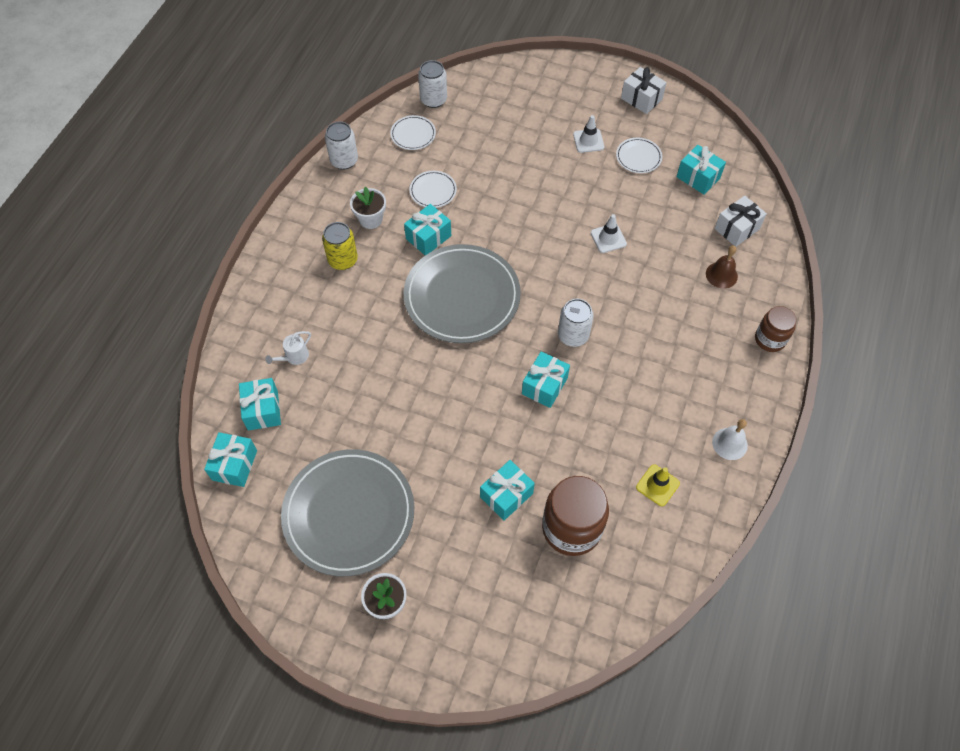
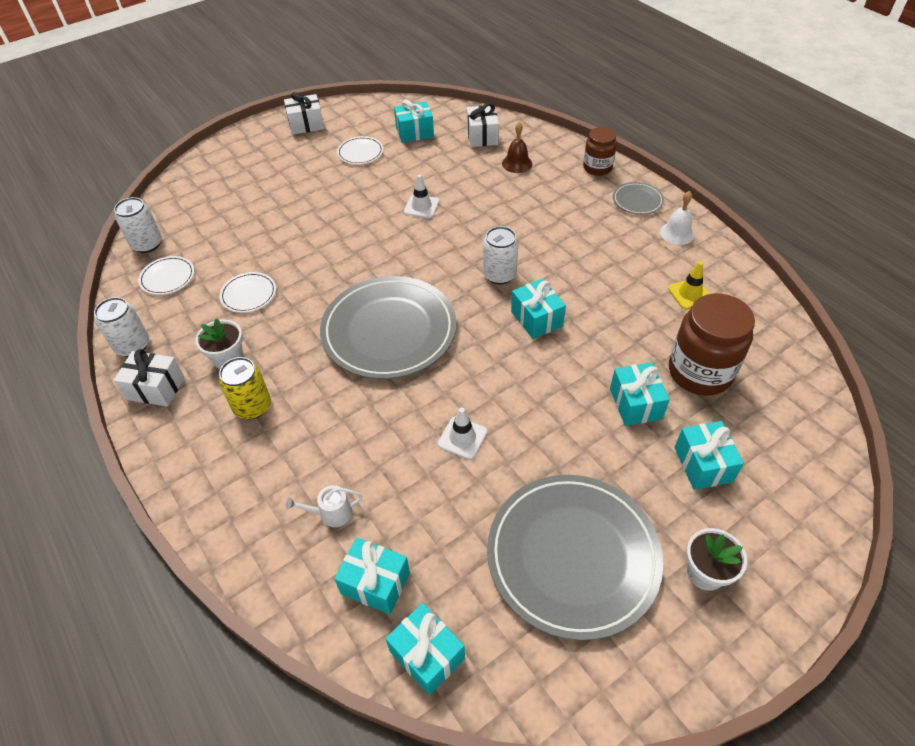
camera: 55 degrees left, 10 degrees down
white watering can [266,331,311,365] -> white watering can turned 90 degrees clockwise [286,485,362,527]
turquoise gift [404,204,451,255] -> turquoise gift moved to [674,421,744,490]
white traffic cone [573,115,604,153] -> white traffic cone moved to [438,407,487,459]
none -> white gift [114,349,184,407]
none -> grey plate [613,182,664,215]

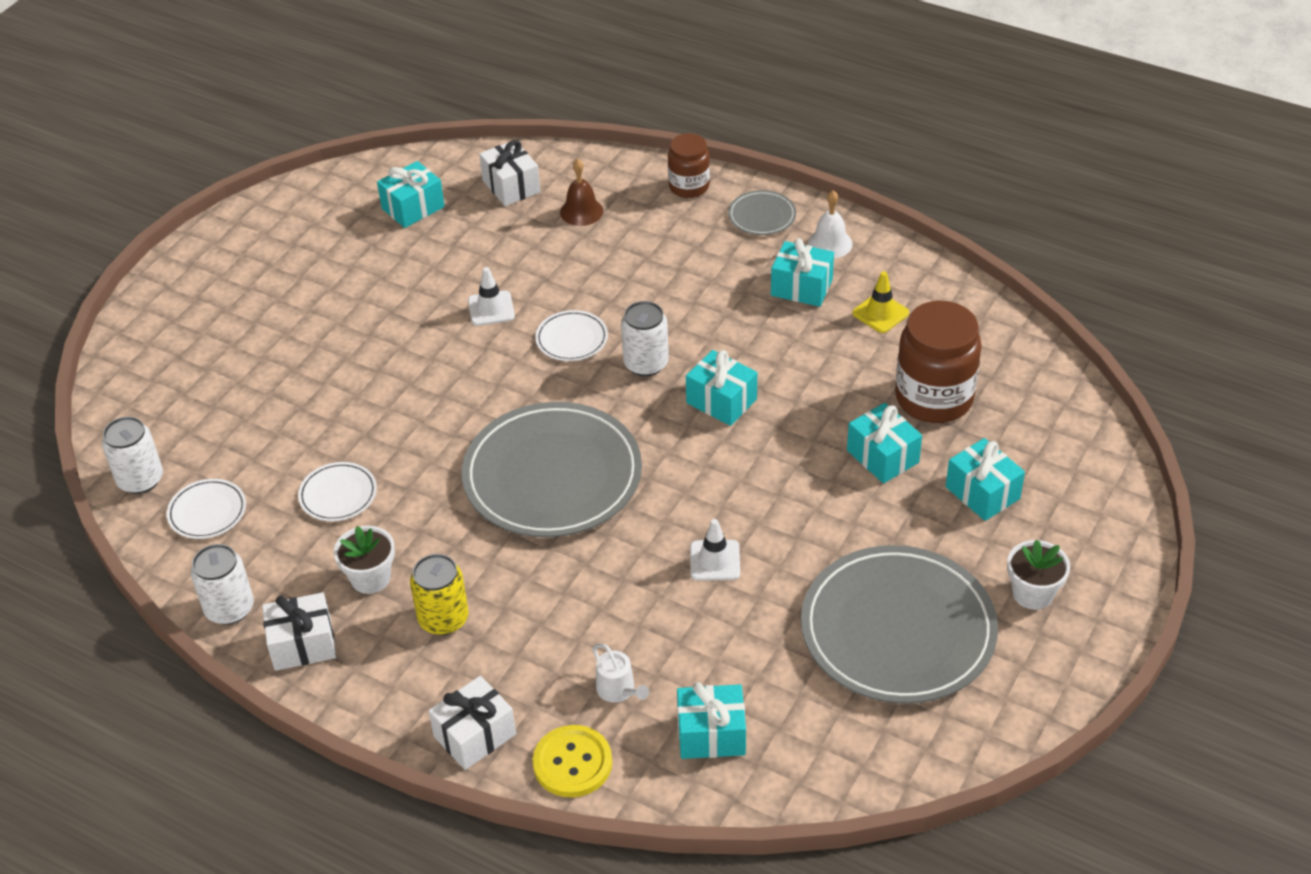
camera: 25 degrees left, 5 degrees down
white gift [284,92,324,135] -> white gift moved to [429,676,516,770]
white watering can [286,485,362,527] -> white watering can turned 90 degrees counterclockwise [592,644,649,703]
white plate [337,136,383,164] -> white plate moved to [535,310,608,361]
turquoise gift [386,603,465,695] -> turquoise gift moved to [771,238,834,307]
none -> yellow button [533,725,612,798]

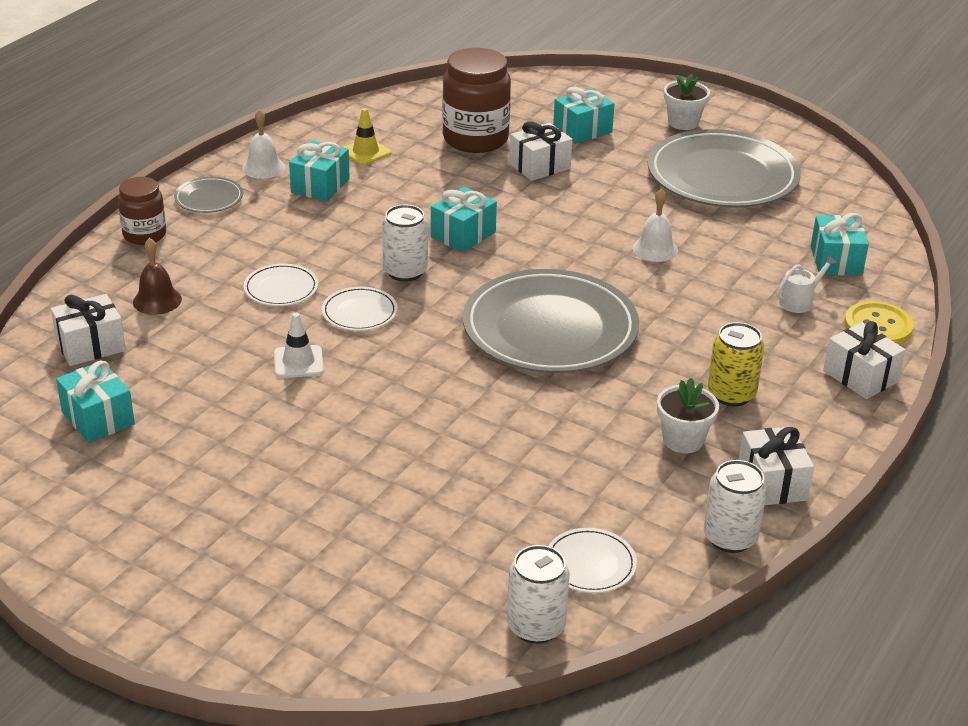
camera: 90 degrees left, 10 degrees down
white plate [298,462,377,521] -> white plate moved to [244,264,318,306]
white traffic cone [690,519,740,581] -> white bell [633,189,678,262]
turquoise gift [847,403,922,484] -> white gift [509,122,572,181]

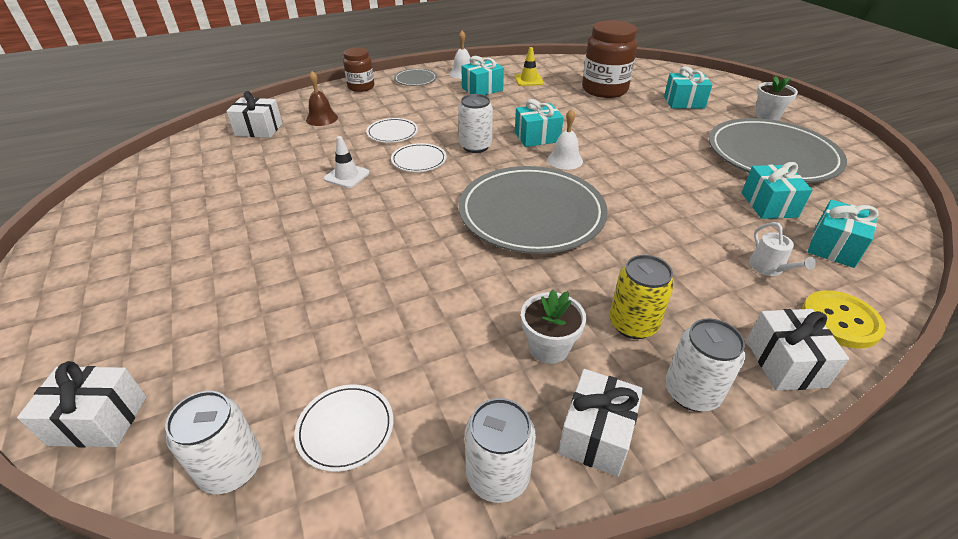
camera: 35 degrees right, 5 degrees up
turquoise gift [56,360,135,443] -> turquoise gift moved to [742,162,812,219]
white gift [509,122,572,181] -> white gift moved to [17,361,147,447]
white bell [633,189,678,262] -> white bell moved to [547,109,583,170]
white watering can [776,255,837,313] -> white watering can turned 75 degrees clockwise [749,222,816,276]
none -> white can [665,318,745,411]

